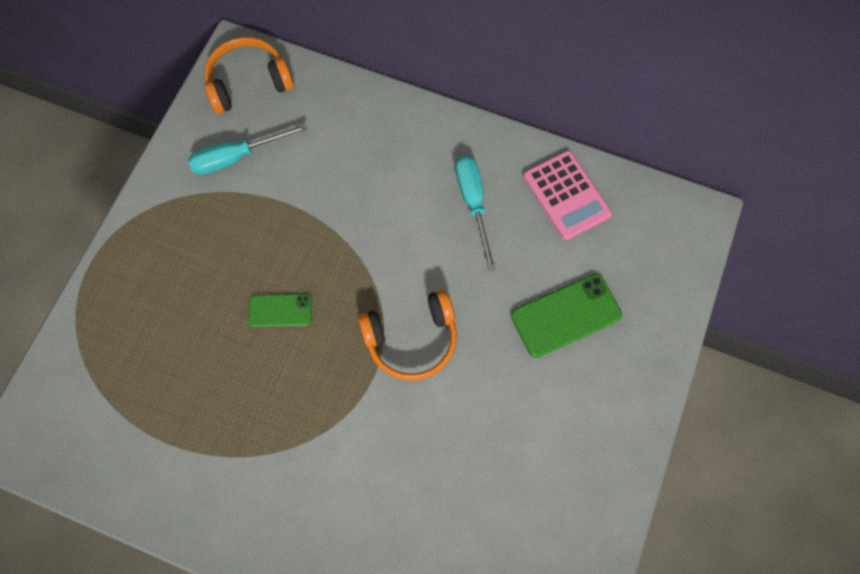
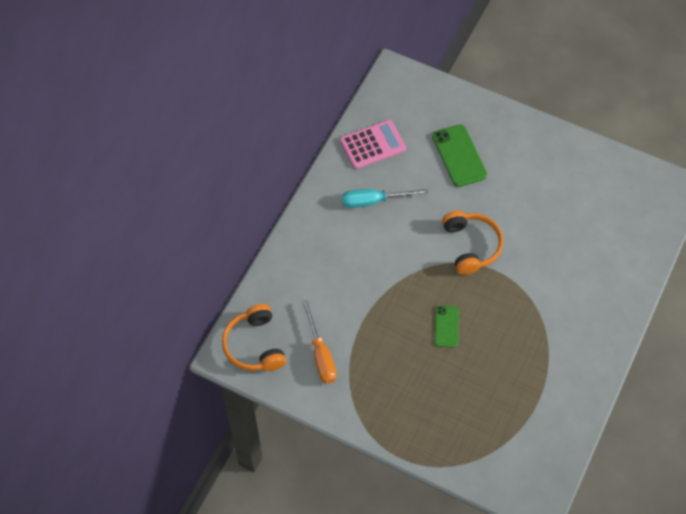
camera: 85 degrees left, 10 degrees down
turquoise screwdriver [188,124,307,175] -> orange screwdriver [302,300,337,384]

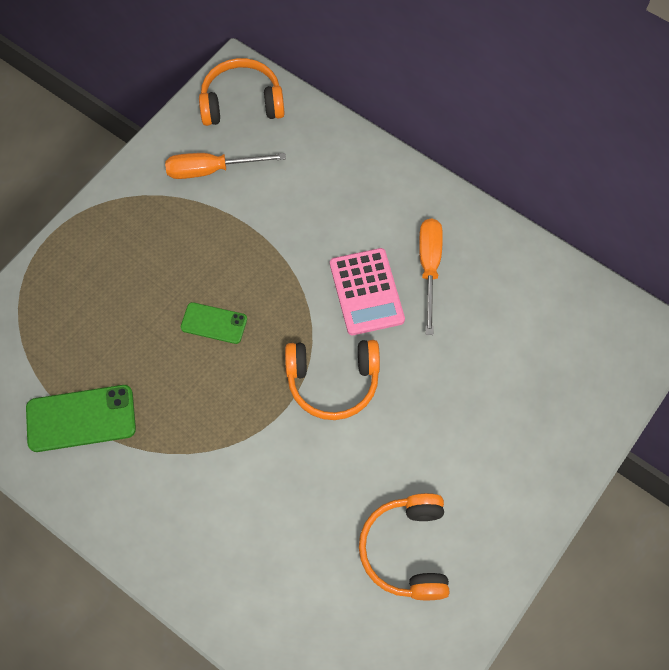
camera: 100 degrees right, 5 degrees up
pink calculator [340,120,406,169] -> pink calculator moved to [330,248,405,335]
turquoise screwdriver [342,189,429,208] -> orange screwdriver [419,218,443,335]
green phone [432,124,487,187] -> green phone moved to [26,385,136,452]
none -> orange headphones [359,493,449,600]

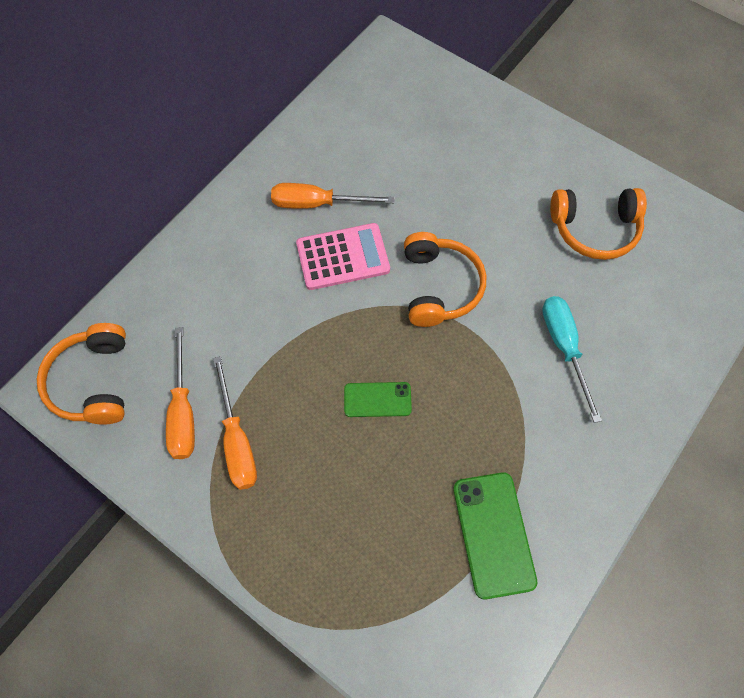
camera: 90 degrees left, 0 degrees up
green phone [181,302,247,344] -> green phone turned 75 degrees clockwise [344,382,412,417]
none -> orange screwdriver [213,356,257,490]
none -> turquoise screwdriver [542,296,602,423]

